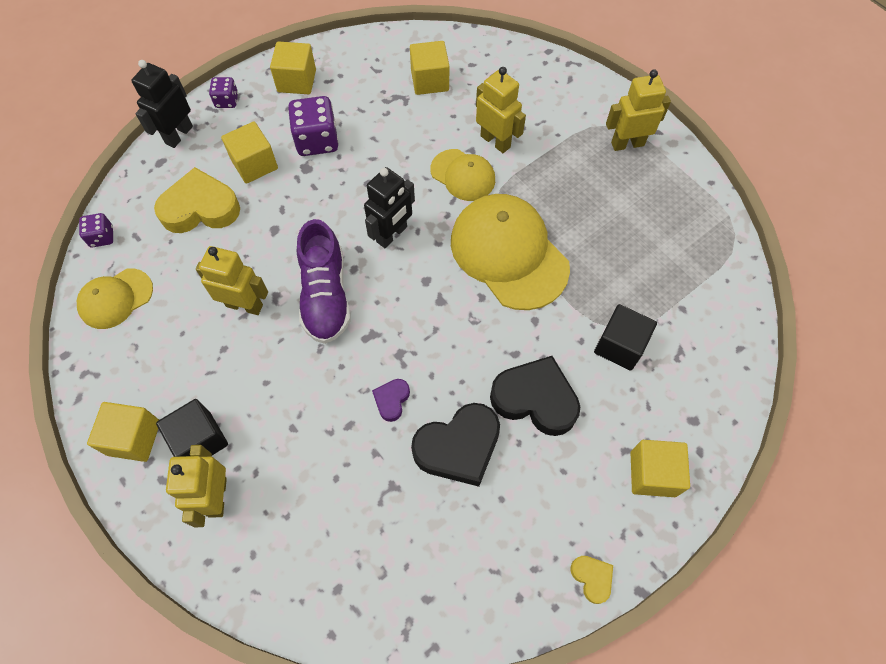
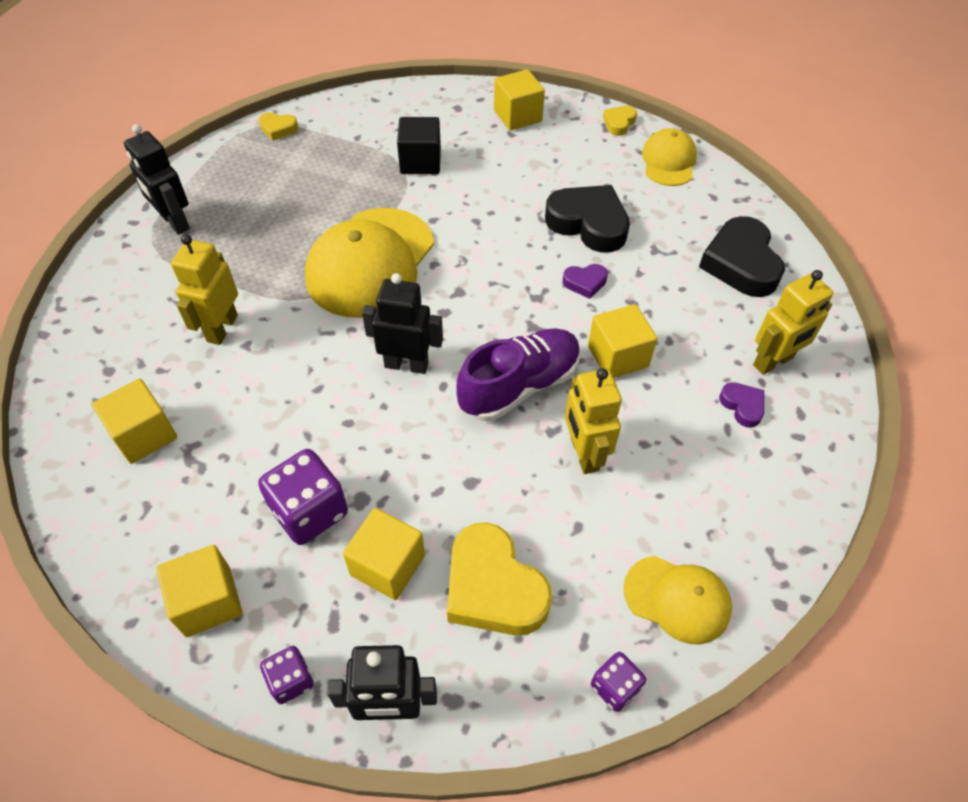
camera: 120 degrees left, 10 degrees down
yellow cube [87,402,159,462] -> yellow cube moved to [588,304,657,378]
black cube [156,399,228,457] -> purple heart [719,382,764,428]
yellow cap [430,149,495,201] -> yellow cap moved to [642,128,697,186]
black heart [490,356,580,436] -> black heart moved to [699,216,785,297]
yellow robot [606,69,671,151] -> black robot [124,124,190,235]
none -> yellow heart [259,112,298,141]

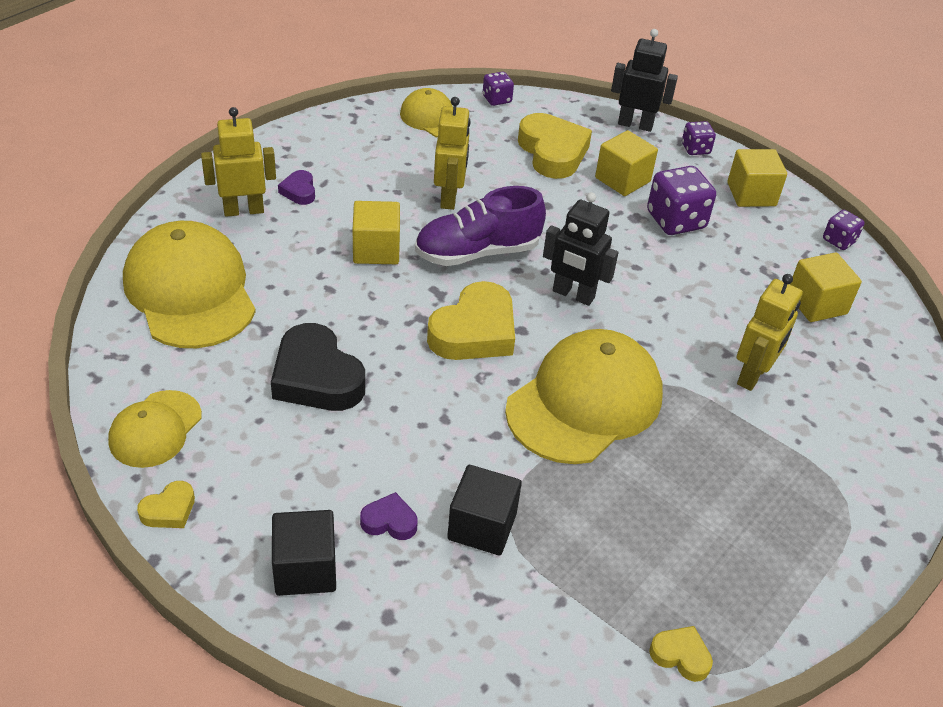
camera: 165 degrees left, 10 degrees down
black robot [124,124,190,235] -> none
yellow cube [494,69,545,130] -> black cube [272,510,336,596]
purple heart [563,264,608,299] -> purple heart moved to [360,492,418,540]
black heart [699,216,785,297] -> yellow cap [123,221,256,348]
none -> yellow heart [427,281,515,360]
none -> purple dice [823,210,865,250]

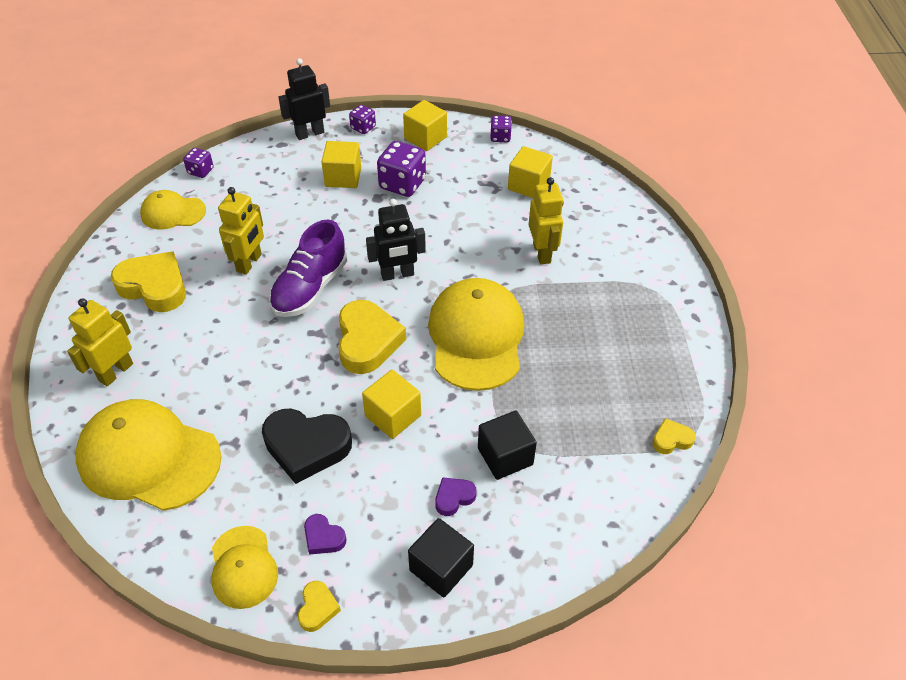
camera: 40 degrees left, 5 degrees up
purple heart [278,170,315,205] -> purple heart moved to [304,514,347,555]
yellow cube [353,201,400,264] -> yellow cube moved to [362,370,421,439]
yellow robot [434,97,471,210] -> yellow robot turned 60 degrees clockwise [218,187,264,275]
yellow heart [518,113,592,179] -> yellow heart moved to [111,251,186,312]

